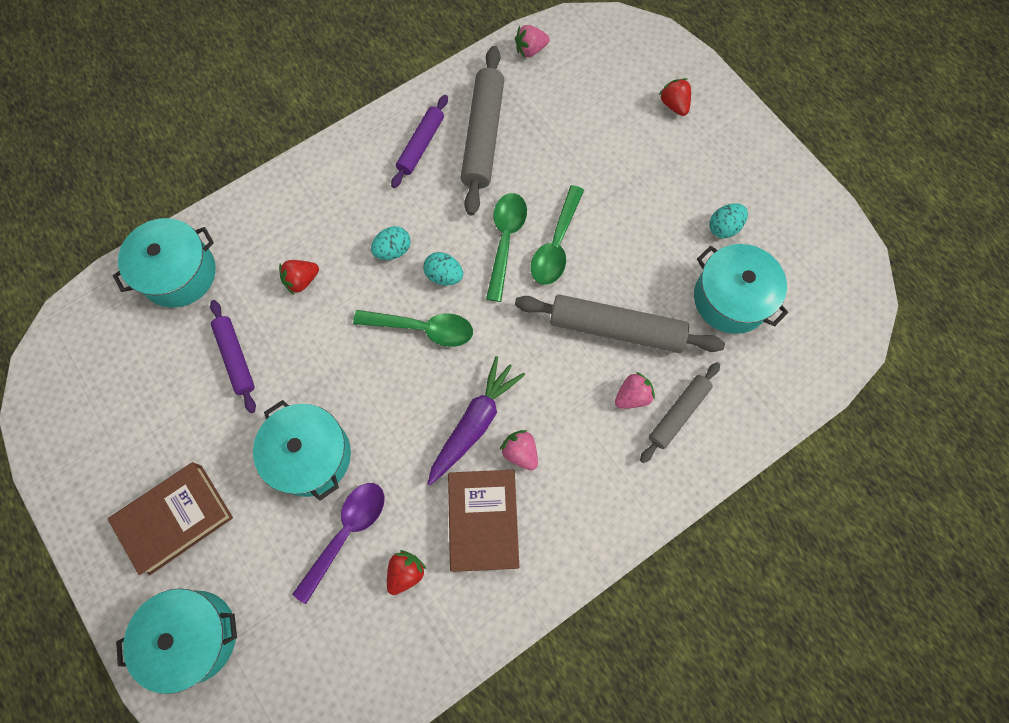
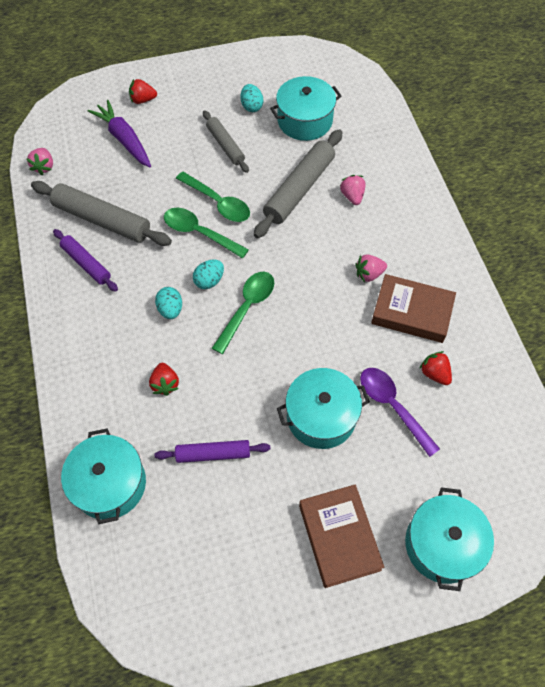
camera: 70 degrees left, 10 degrees down
purple carrot [427,356,525,486] -> purple carrot moved to [88,100,151,167]
grey rolling pin [640,362,720,463] -> grey rolling pin moved to [203,110,249,173]

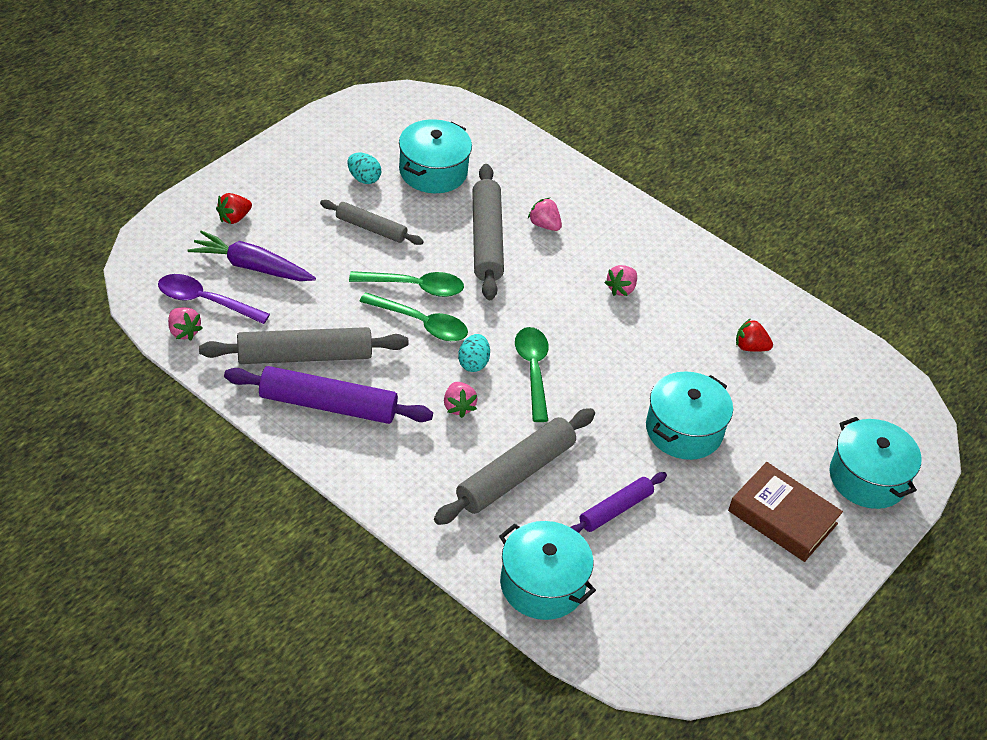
camera: 40 degrees left, 15 degrees down
purple rolling pin [53,229,118,292] -> purple rolling pin [224,366,433,424], size x1.66
red strawberry [149,363,179,396] -> grey rolling pin [434,408,595,525]
turquoise egg [155,287,182,319] -> pink strawberry [444,382,478,418]
green spoon [164,208,249,259] -> green spoon turned 150 degrees counterclockwise [359,292,468,341]
purple spoon [360,368,440,457] -> purple spoon moved to [158,274,270,324]
brown book [371,274,456,343] -> none

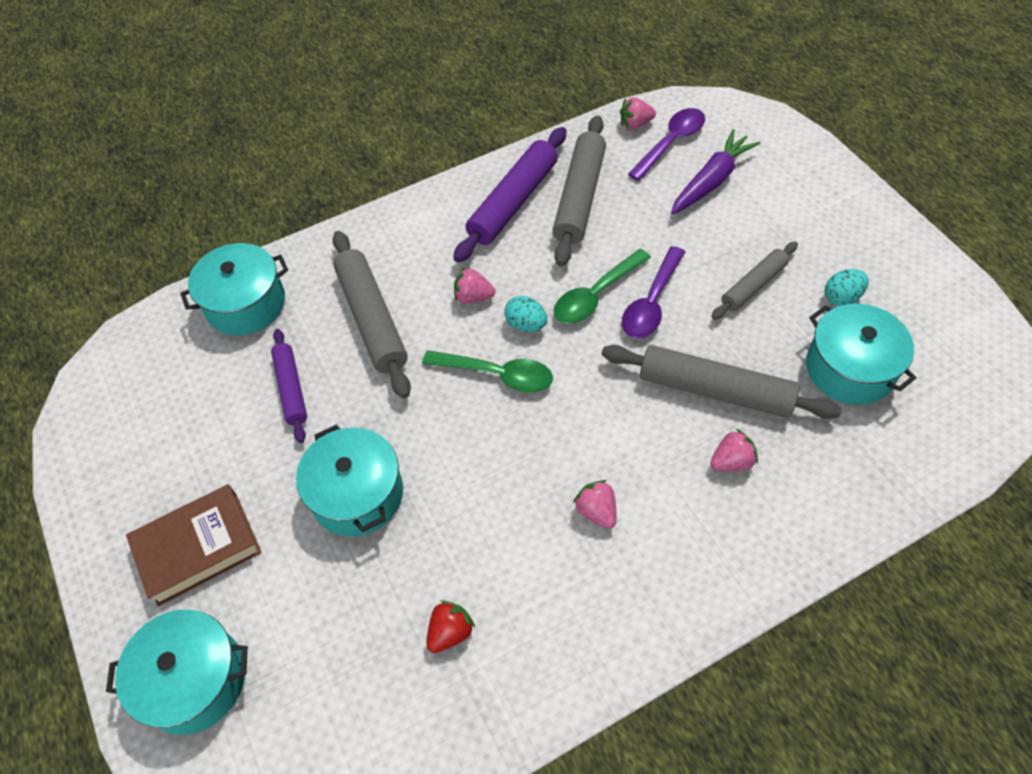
camera: 120 degrees right, 10 degrees up
red strawberry [216,193,252,224] -> none
green spoon [349,271,464,297] -> purple spoon [622,246,685,338]

